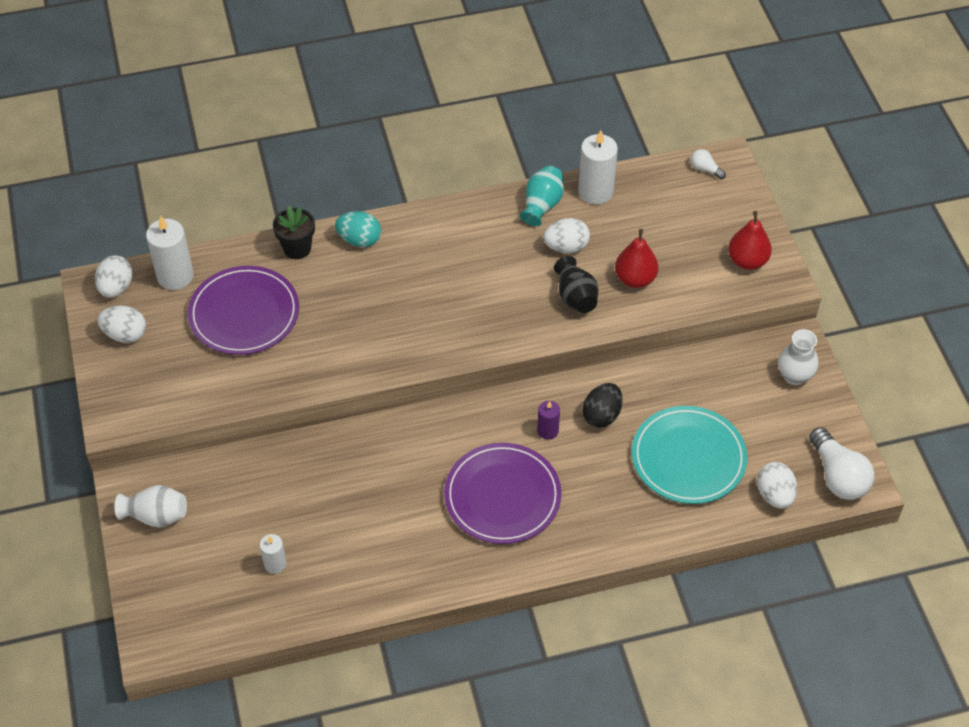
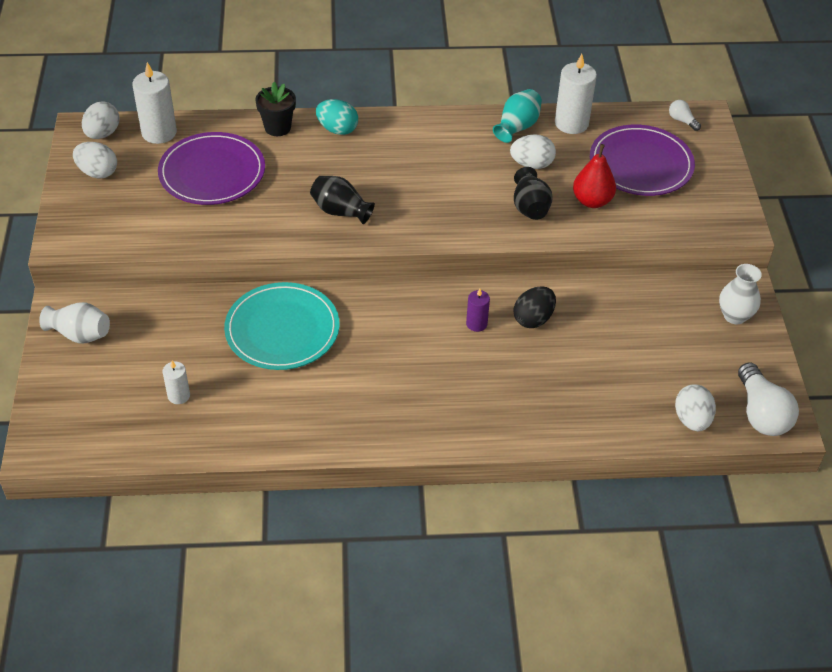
camera: 10 degrees right, 5 degrees down
purple plate [444,443,561,544] -> purple plate moved to [590,125,695,196]
turquoise plate [632,406,747,504] -> turquoise plate moved to [224,282,339,370]
red pear [728,211,772,270] -> none
none -> black vase [310,176,375,224]

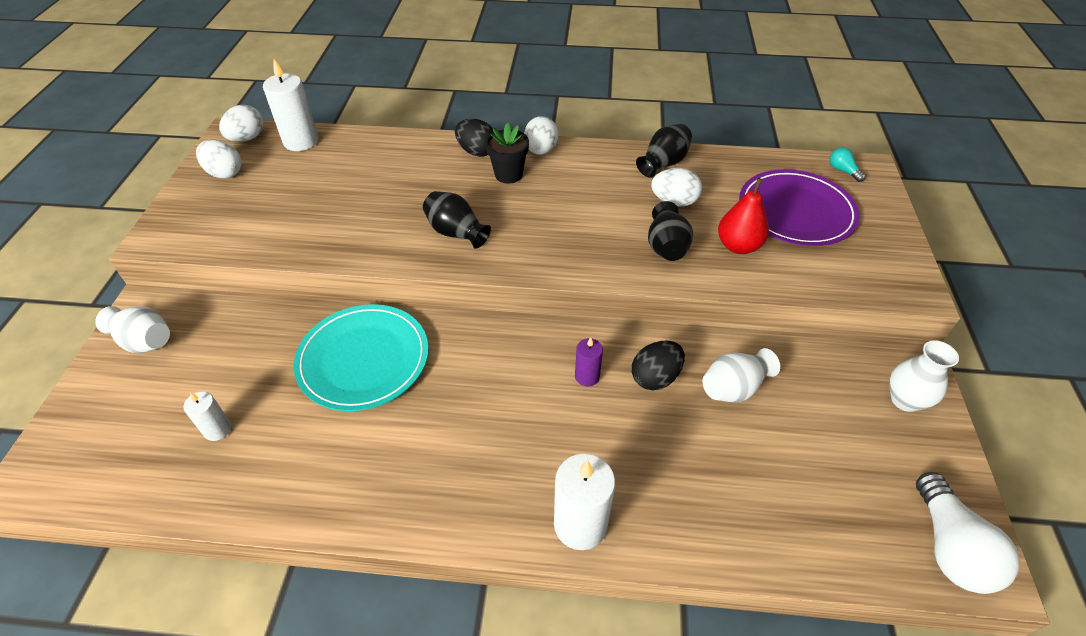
camera: 10 degrees right, 0 degrees up
purple plate [158,132,265,205] -> none
black flower pot [255,82,296,136] -> black flower pot moved to [485,123,529,184]
turquoise egg [316,99,358,135] -> black egg [455,119,493,157]
turquoise vase [493,89,542,143] -> black vase [636,124,692,178]
white candle [555,54,597,134] -> white candle moved to [554,454,615,550]
white light bulb [669,100,701,131] -> turquoise light bulb [830,147,866,182]
white egg [675,384,716,431] -> white egg moved to [524,116,559,155]
none -> white vase [702,348,780,402]

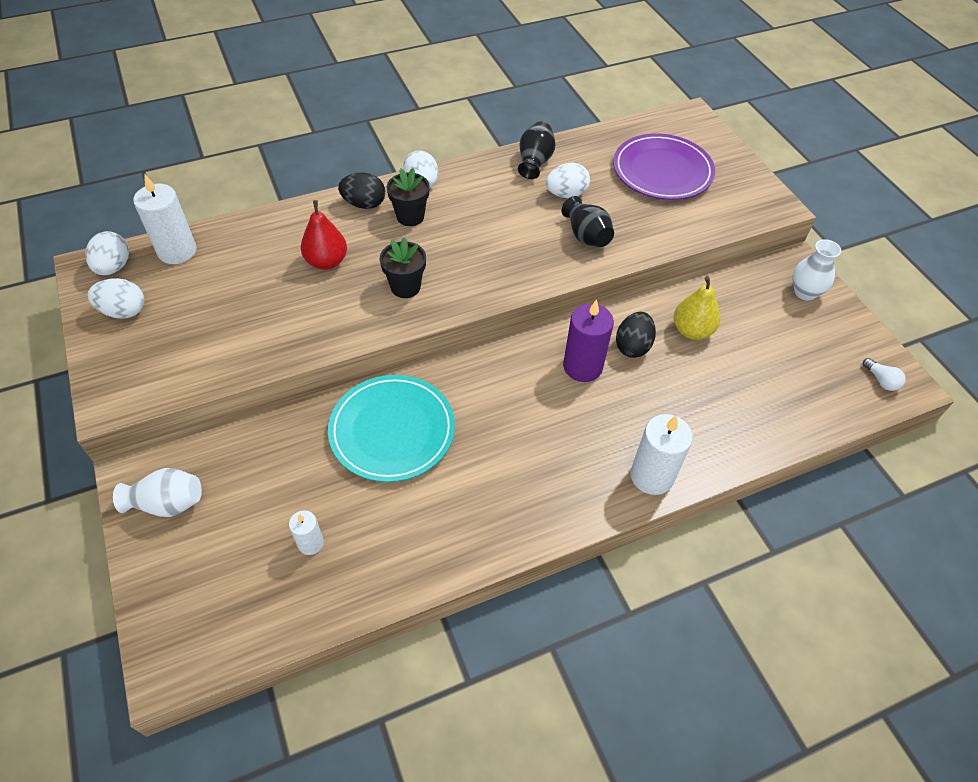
camera: 30 degrees left, 5 degrees up
black vase [423,191,491,249] -> black flower pot [380,237,426,298]
purple candle [575,337,603,386] -> purple candle [563,299,614,382], size x1.80
white vase [702,348,780,402] -> yellow pear [674,276,720,340]
red pear [718,178,769,254] -> red pear moved to [301,200,347,270]
turquoise light bulb [830,147,866,182] -> none
white light bulb [916,472,1020,594] -> white light bulb [863,358,906,391], size x0.49

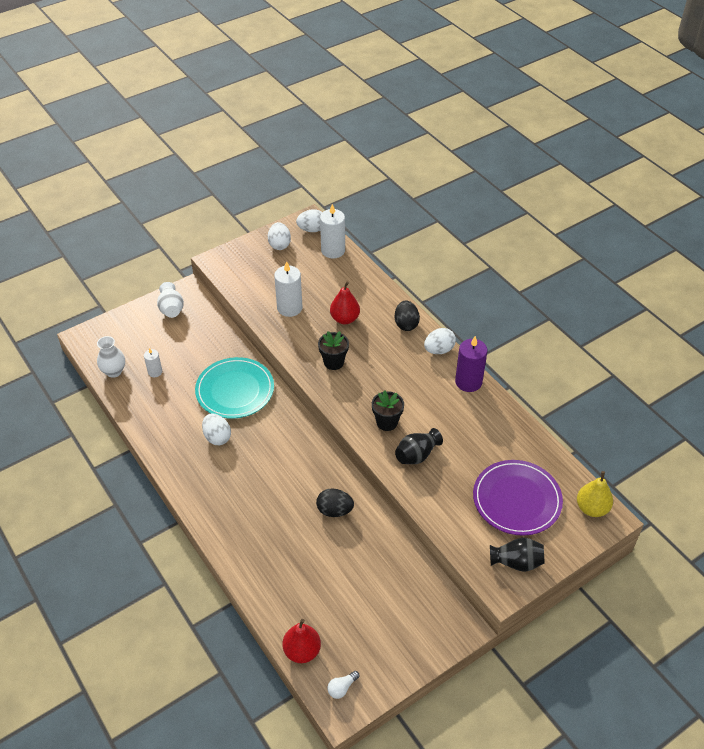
camera: 80 degrees right, 5 degrees down
black flower pot [387,168,430,226] -> black flower pot moved to [372,390,404,431]
black vase [518,122,556,179] -> black vase moved to [490,538,545,572]
white egg [546,162,590,198] -> white egg moved to [202,413,231,445]
purple candle [563,299,614,382] -> purple candle moved to [455,336,488,392]
white candle [631,414,693,495] -> white candle moved to [274,261,303,317]
yellow pear [674,276,720,340] -> yellow pear moved to [577,471,613,517]
white vase [792,239,841,300] -> white vase moved to [97,336,125,378]
none -> red pear [283,619,321,663]

